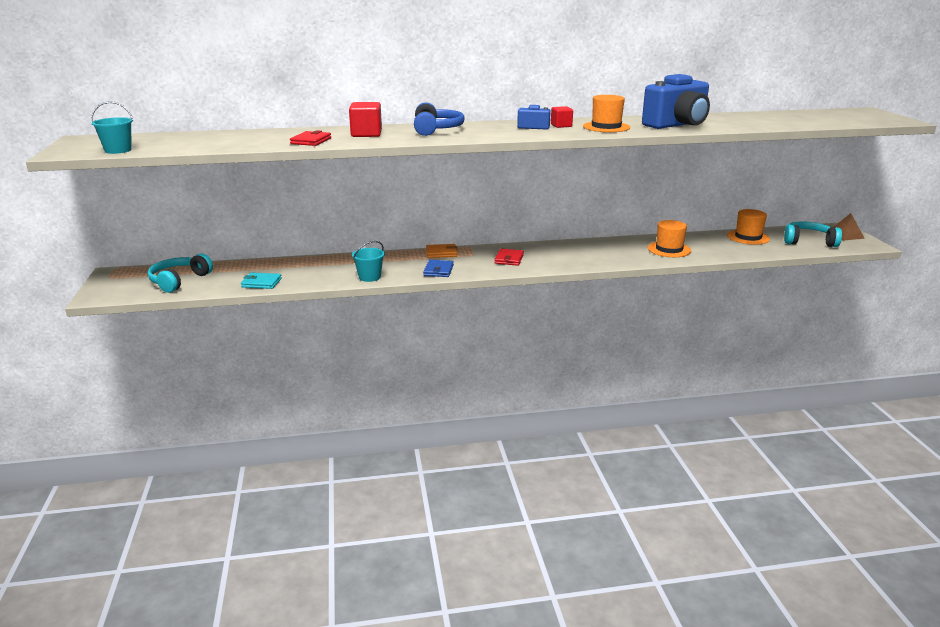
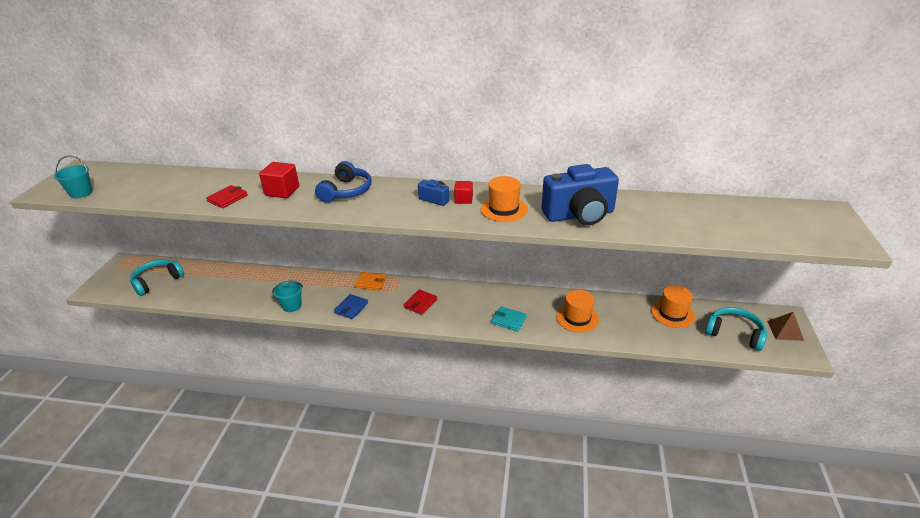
camera: 20 degrees right, 10 degrees up
turquoise wallet [241,273,282,289] -> turquoise wallet moved to [492,307,527,331]

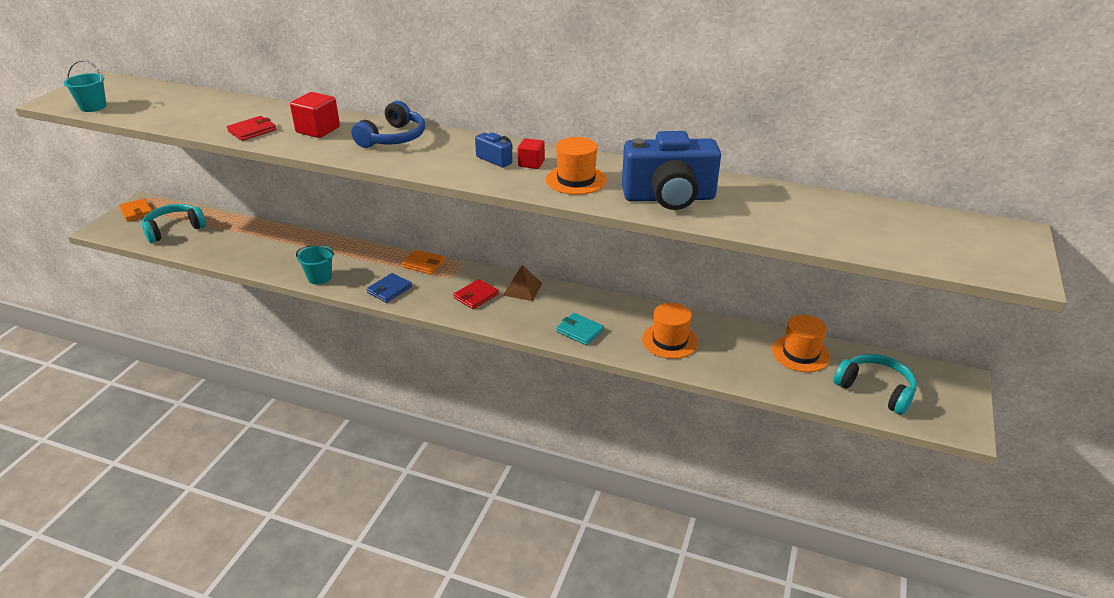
camera: 10 degrees right, 0 degrees up
brown pyramid [767,312,804,341] -> brown pyramid moved to [503,265,543,301]
none -> orange wallet [119,198,152,222]

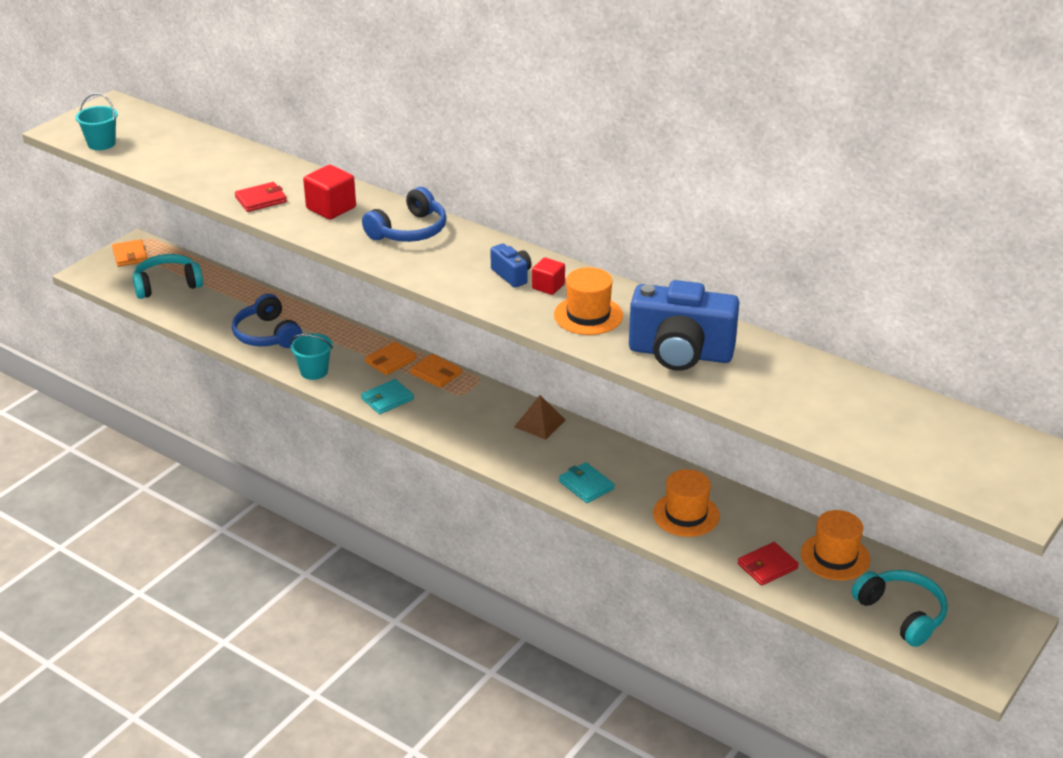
camera: 15 degrees right, 0 degrees up
blue wallet [366,273,412,303] -> turquoise wallet [361,379,414,414]
red wallet [453,279,499,309] -> red wallet moved to [738,542,799,586]
none -> blue headphones [232,294,302,348]
none -> orange wallet [365,341,416,375]

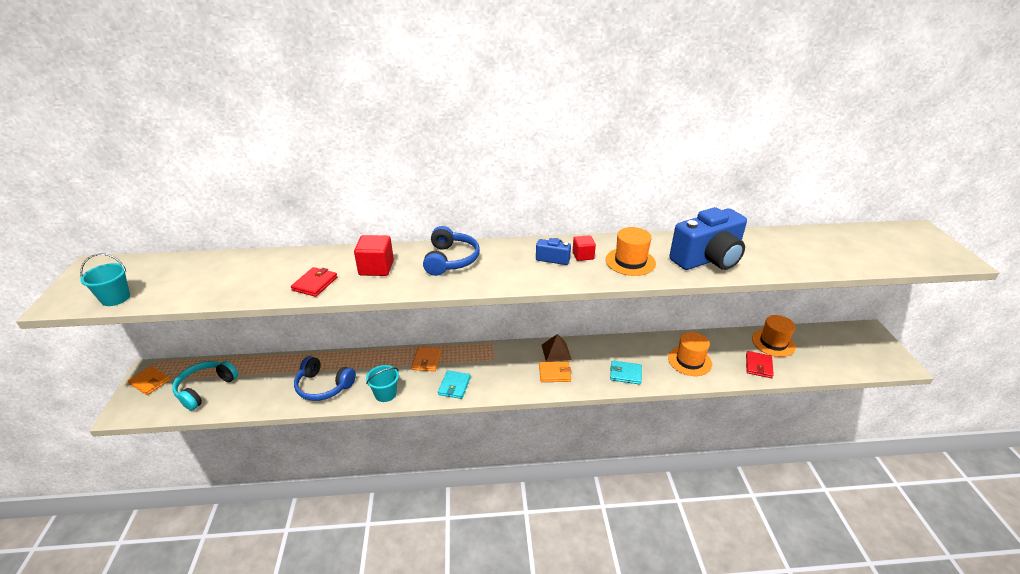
camera: 40 degrees left, 0 degrees up
orange wallet [410,354,462,388] -> orange wallet moved to [539,362,571,382]
turquoise headphones [852,570,948,647] -> none

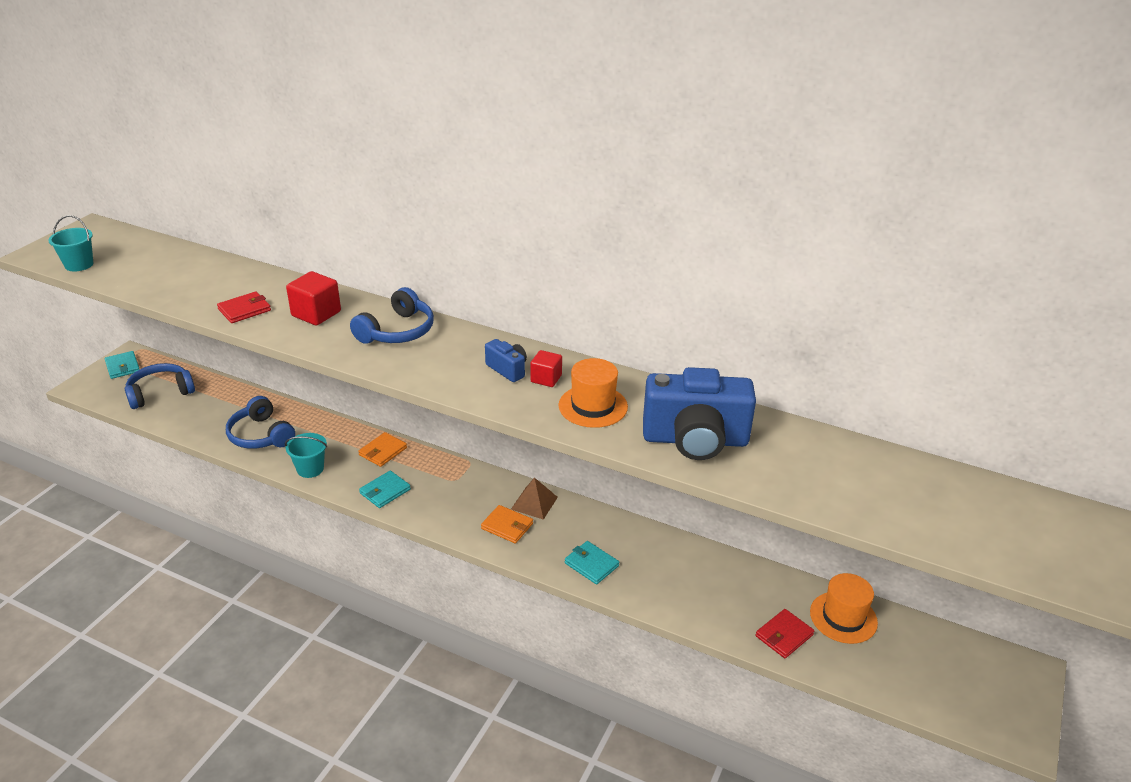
camera: 30 degrees right, 0 degrees up
orange wallet [128,366,170,395] -> turquoise wallet [105,351,140,379]
turquoise headphones [172,361,238,411] -> blue headphones [125,363,195,409]
orange hat [668,332,712,376] -> none

